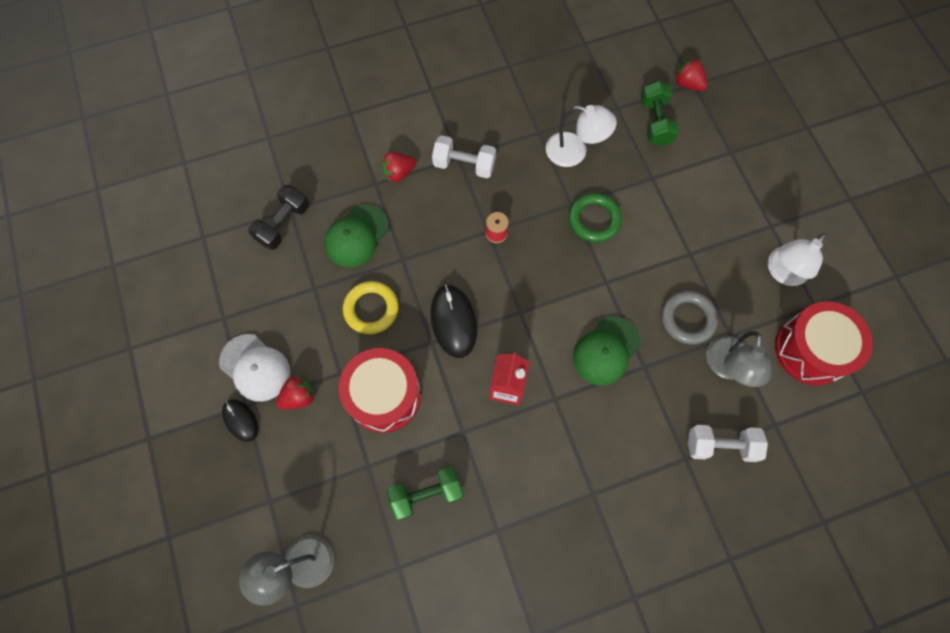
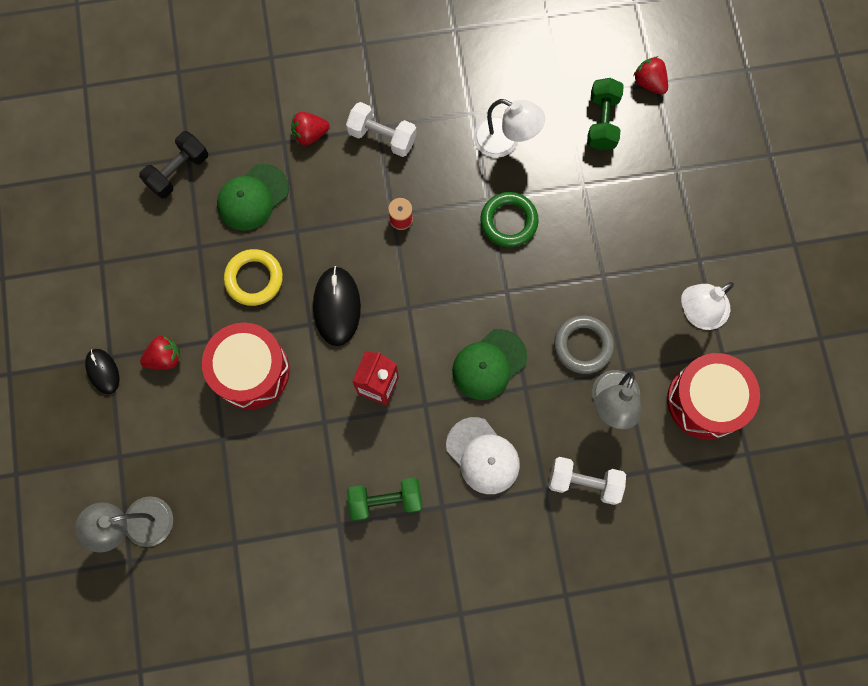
camera: 10 degrees right, 5 degrees up
white cap [219,334,290,402] -> white cap moved to [446,417,520,494]
green dumbbell [387,467,463,520] -> green dumbbell moved to [347,478,423,521]

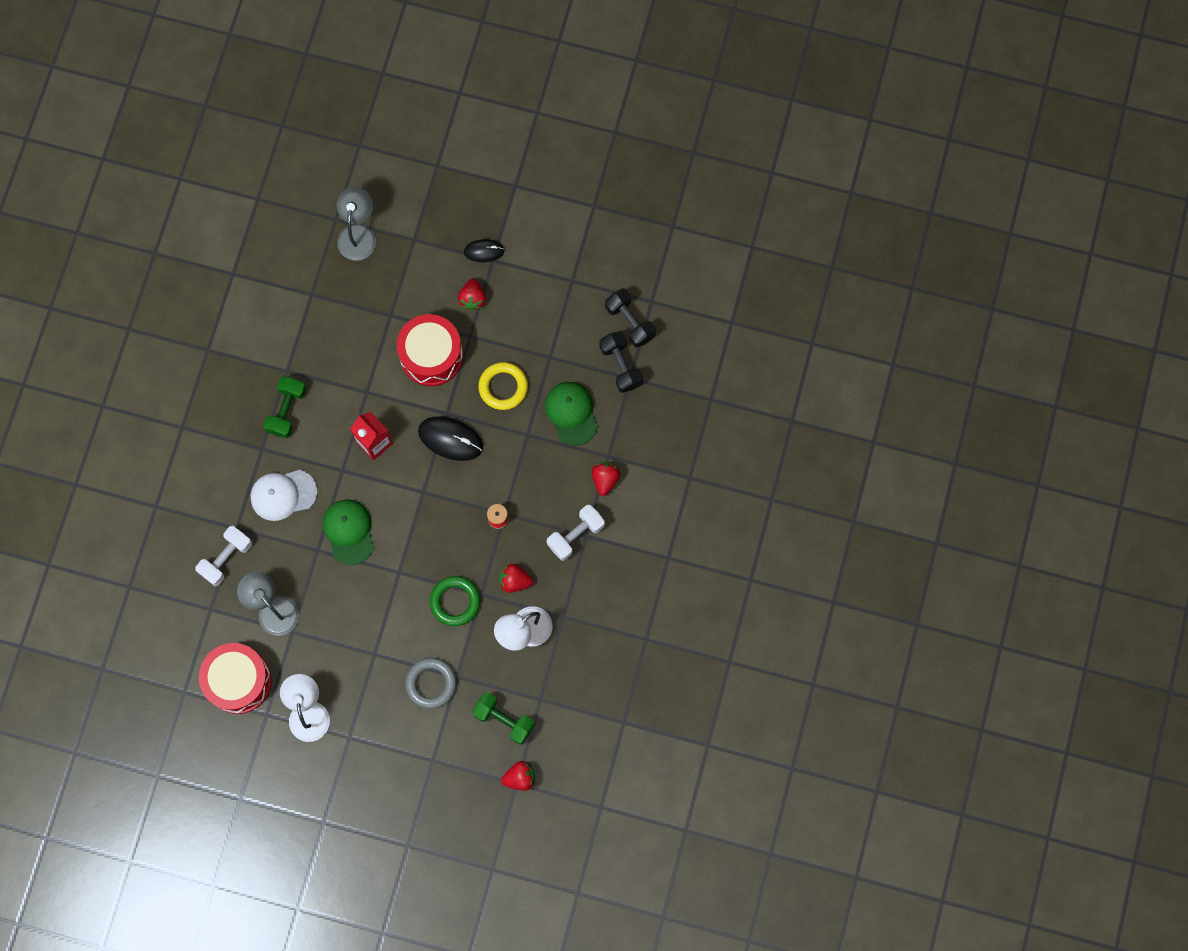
camera: 115 degrees right, 0 degrees up
grey ring [554,315,614,374] -> grey ring moved to [405,658,456,709]
none -> red strawberry [499,564,533,593]
none -> black dumbbell [605,288,656,348]

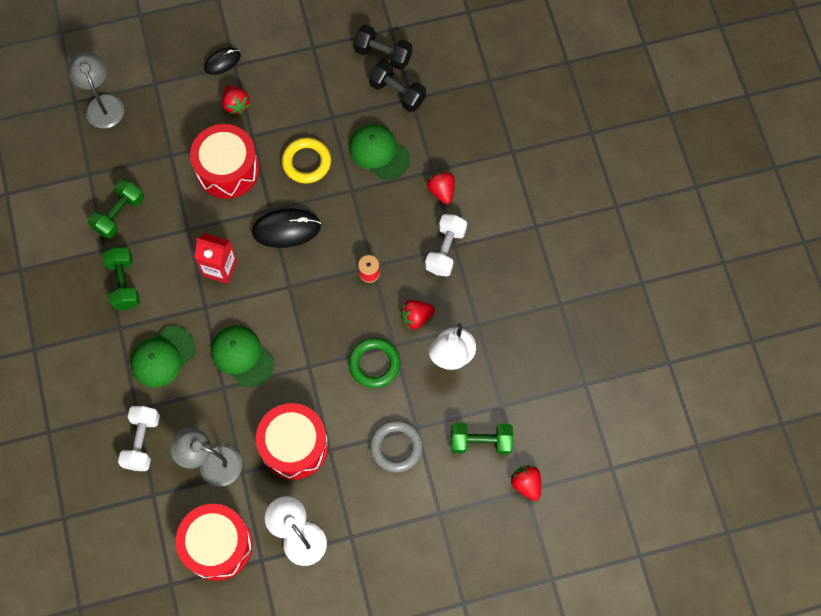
camera: 30 degrees left, 5 degrees down
white cap [250,470,317,521] -> green cap [130,326,196,388]
red strawberry [501,761,535,791] -> red strawberry turned 75 degrees counterclockwise [510,465,541,501]
none -> green dumbbell [88,179,144,239]
none -> red drum [256,403,328,480]

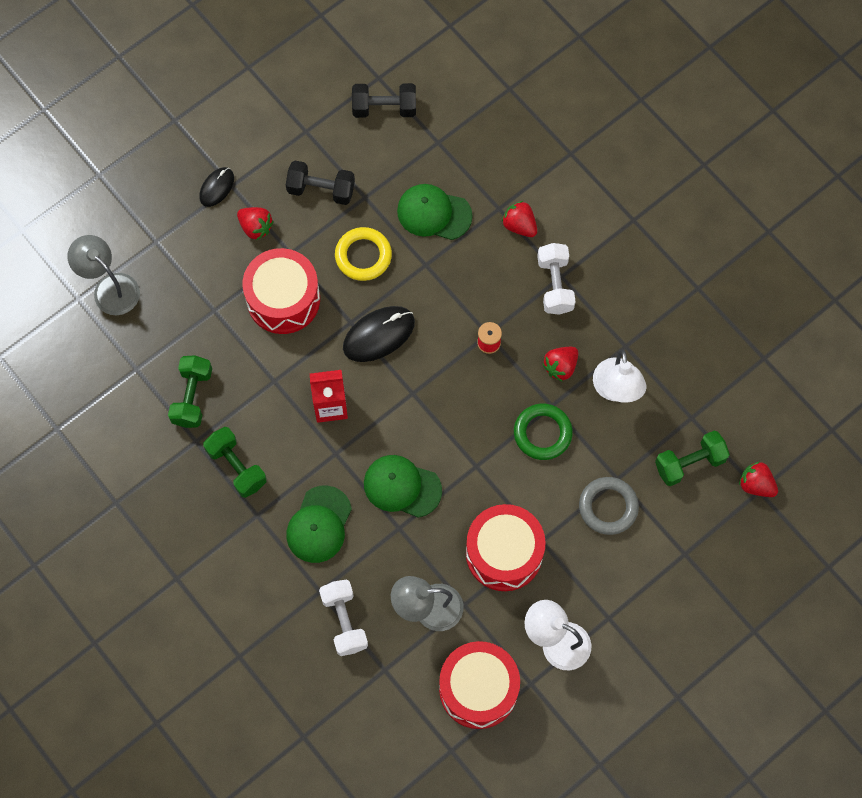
camera: 25 degrees left, 0 degrees up
black dumbbell [369,60,426,112] -> black dumbbell moved to [286,161,355,205]

